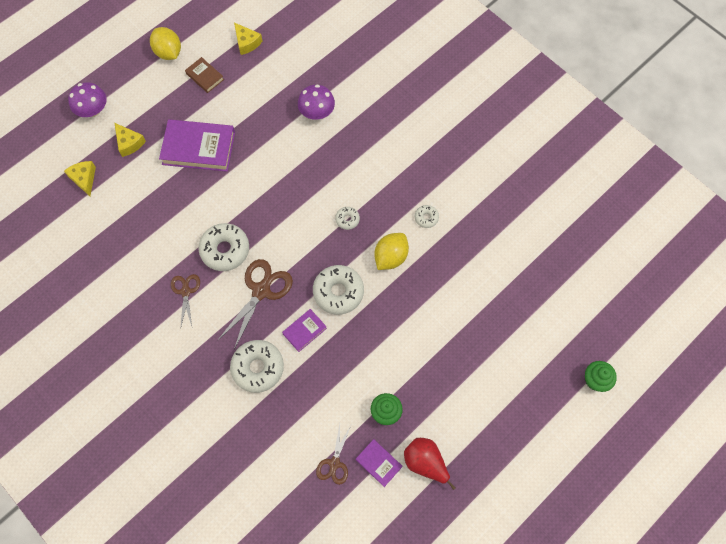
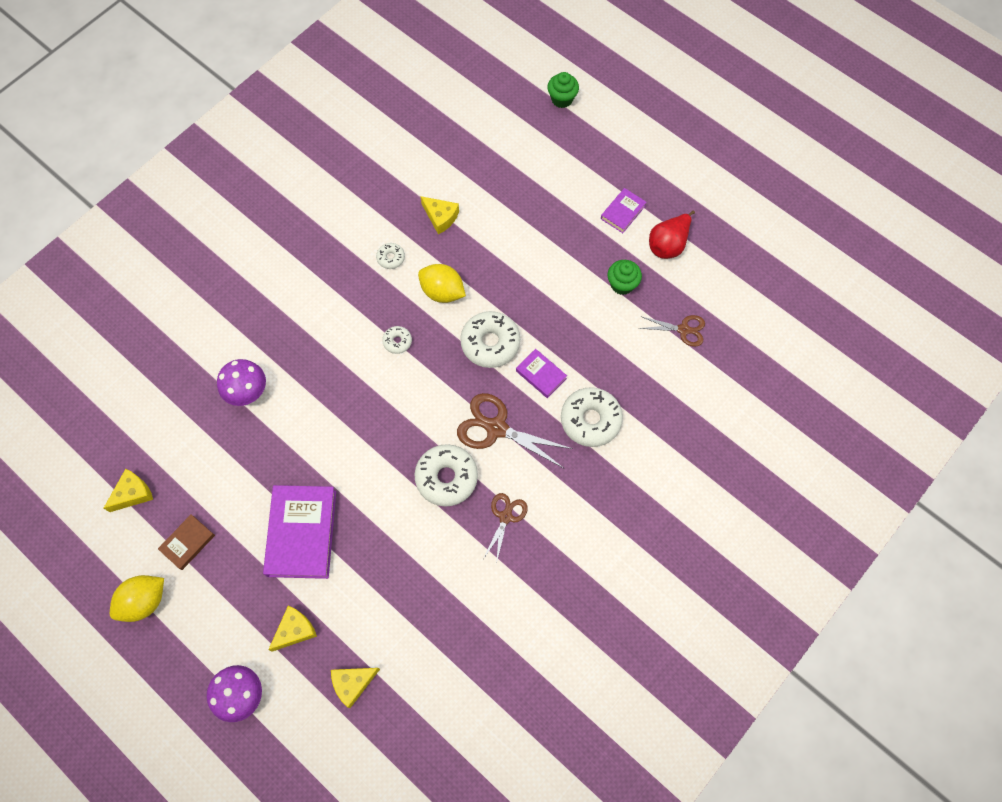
camera: 95 degrees left, 0 degrees up
brown scissors [171,274,200,329] -> brown scissors turned 120 degrees clockwise [483,493,528,564]
purple book [356,439,402,487] -> purple book moved to [601,188,647,233]
none -> yellow cheese [421,196,459,234]

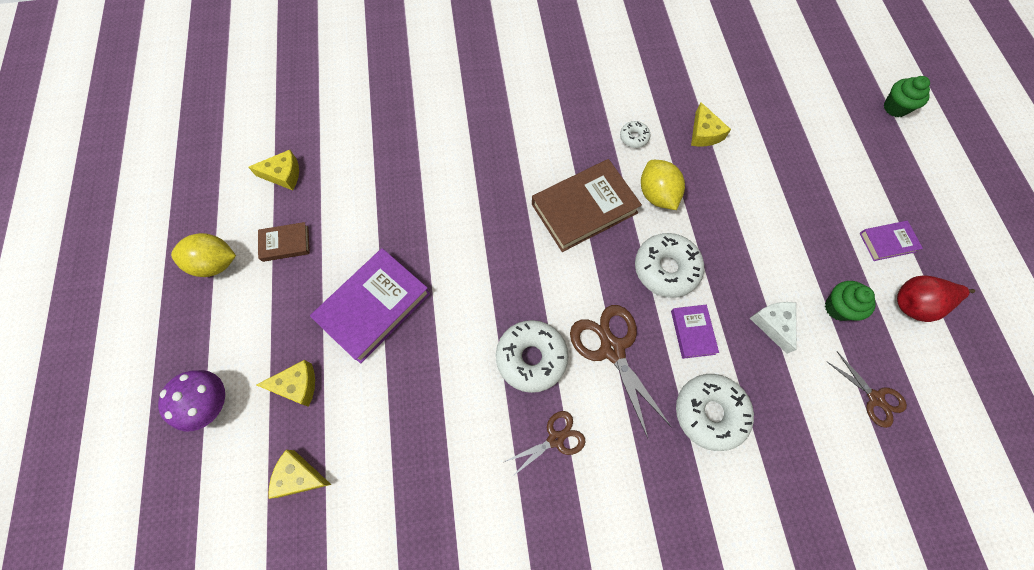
camera: 40 degrees right, 0 degrees up
purple mushroom [217,359,266,406] -> none
white donut [382,326,412,354] -> brown book [532,159,642,252]
none -> white cheese [750,302,796,354]

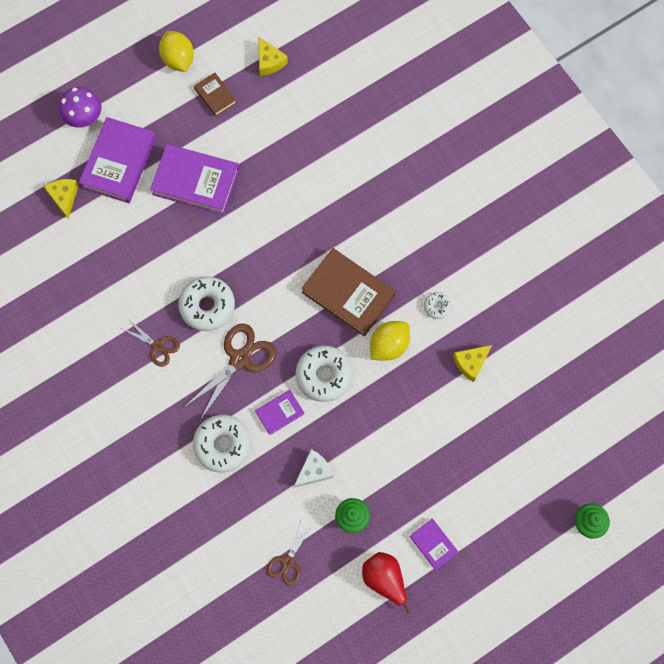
camera: 65 degrees right, 5 degrees up
yellow cheese [257,360,315,407] -> purple book [79,117,156,203]

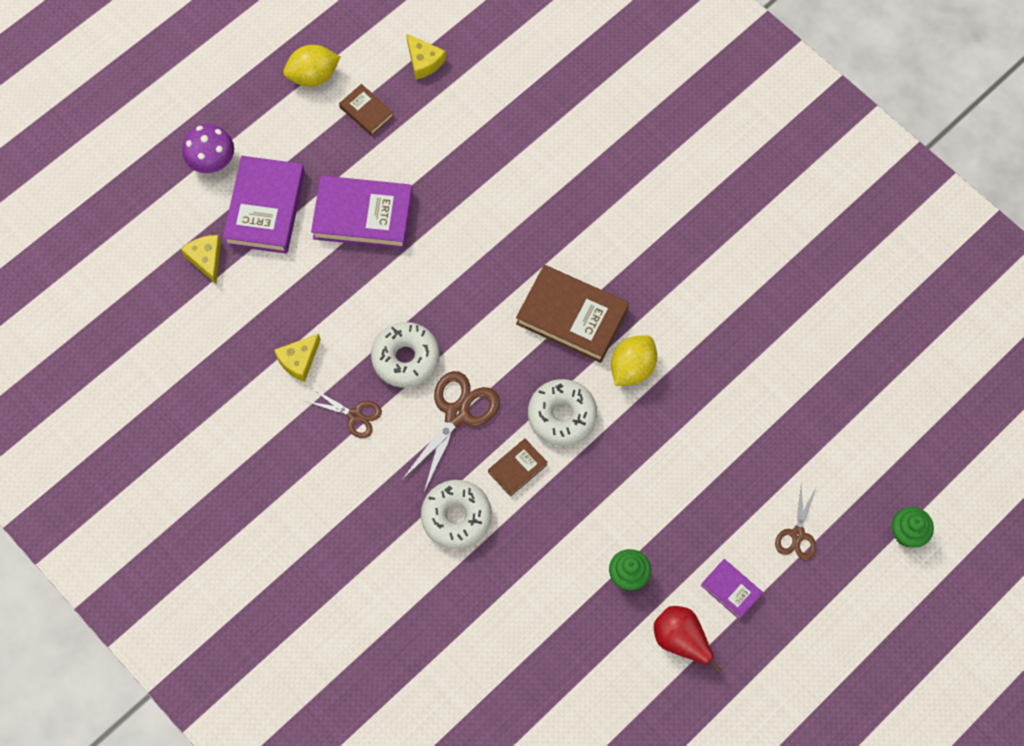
camera: 10 degrees left, 5 degrees down
yellow lemon [159,31,194,72] -> yellow lemon turned 75 degrees counterclockwise [283,45,340,87]
purple book [255,390,304,435] -> brown book [488,439,548,497]
brown scissors [267,520,313,586] -> brown scissors moved to [775,486,816,560]
white cheese [294,449,333,488] -> none
white donut [424,292,452,319] -> none
yellow cheese [453,345,492,382] -> yellow cheese moved to [274,334,321,382]

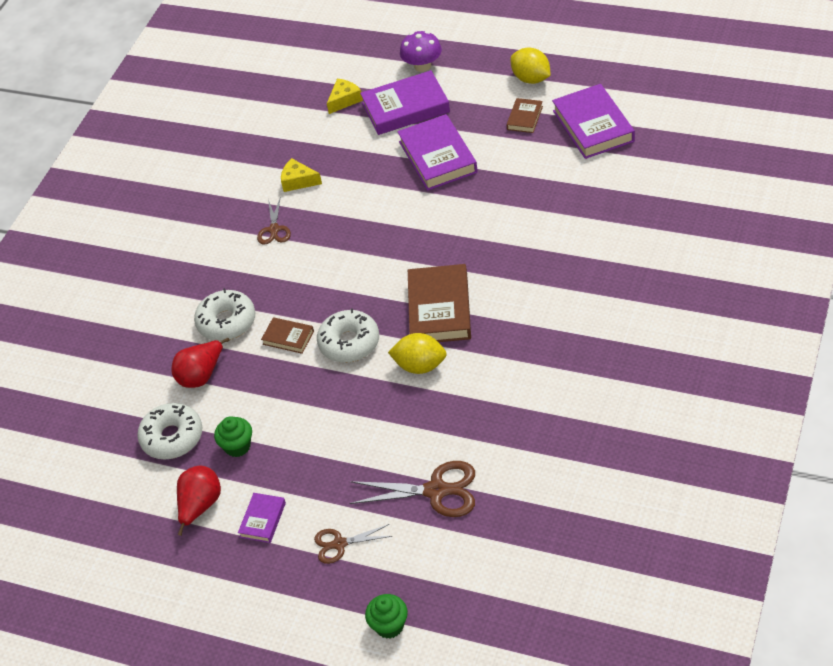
camera: 70 degrees right, 20 degrees down
white donut [371,322,440,388] -> white donut moved to [137,403,202,459]
brown scissors [401,371,500,492] -> brown scissors moved to [349,461,475,517]
yellow cheese [406,33,446,80] -> purple book [552,84,635,159]
none -> red pear [171,338,229,388]

